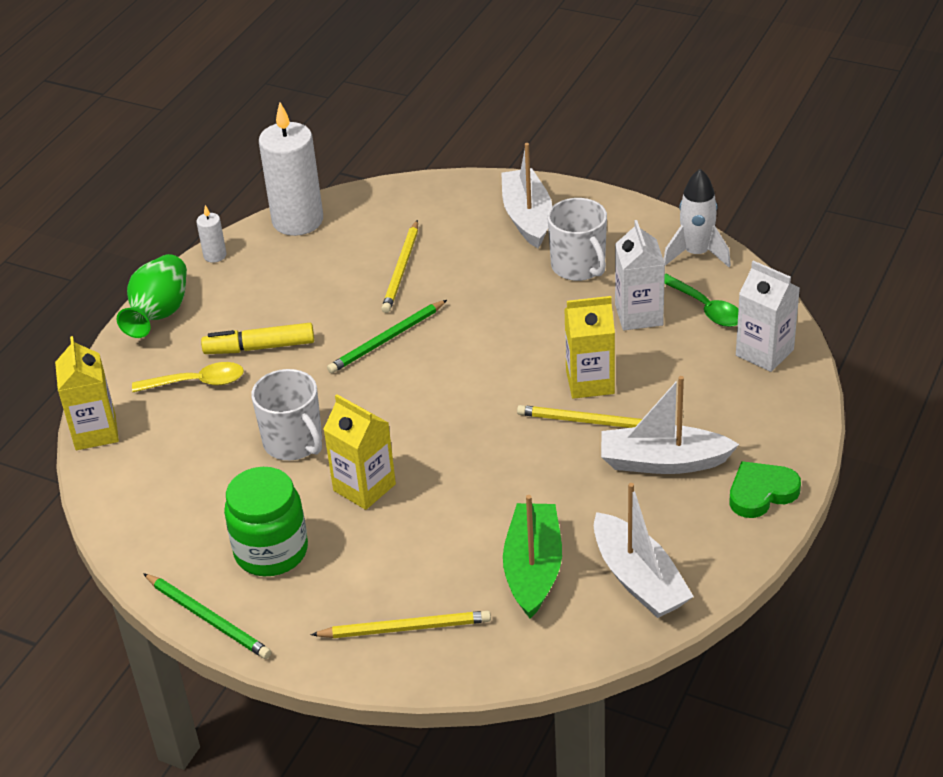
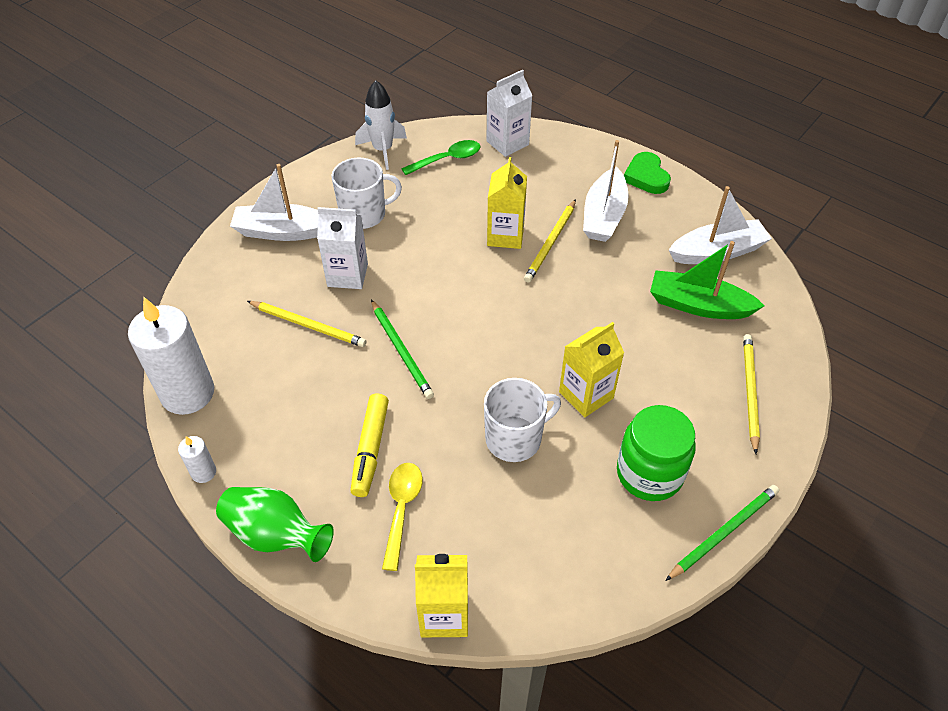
camera: 80 degrees left, 10 degrees up
white carton [615,220,665,330] -> white carton moved to [317,207,368,289]

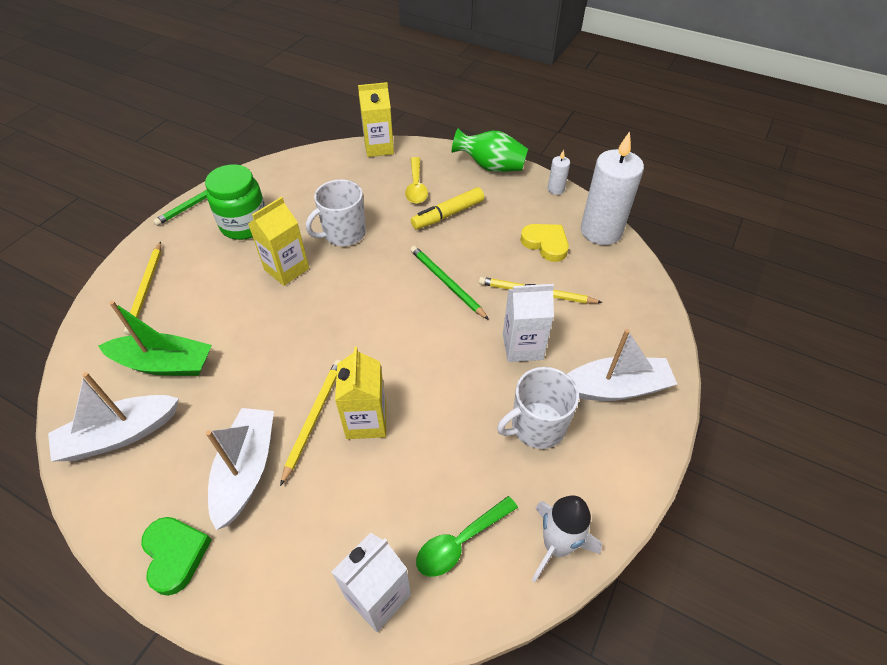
camera: 170 degrees right, 0 degrees up
yellow marker [350,394,389,497] -> yellow marker turned 120 degrees counterclockwise [411,187,484,230]
none -> yellow heart [520,224,569,262]

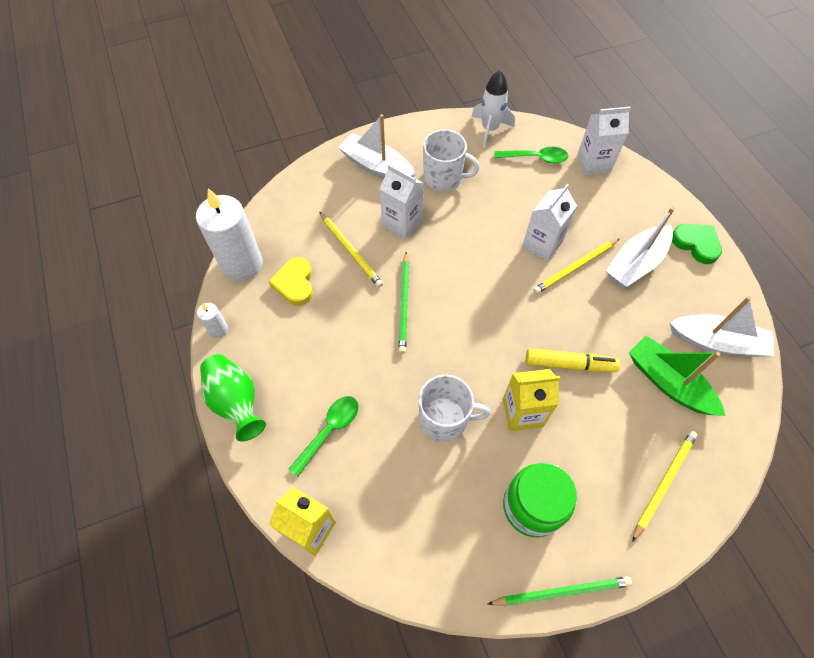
camera: 140 degrees left, 10 degrees up
green heart [141,517,212,596] -> green heart turned 120 degrees clockwise [672,224,722,264]
yellow carton [335,347,386,439] -> white carton [522,184,577,262]
yellow spoon [405,157,428,204] -> green spoon [289,396,359,477]
yellow marker [411,187,484,230] -> yellow marker moved to [526,348,620,372]

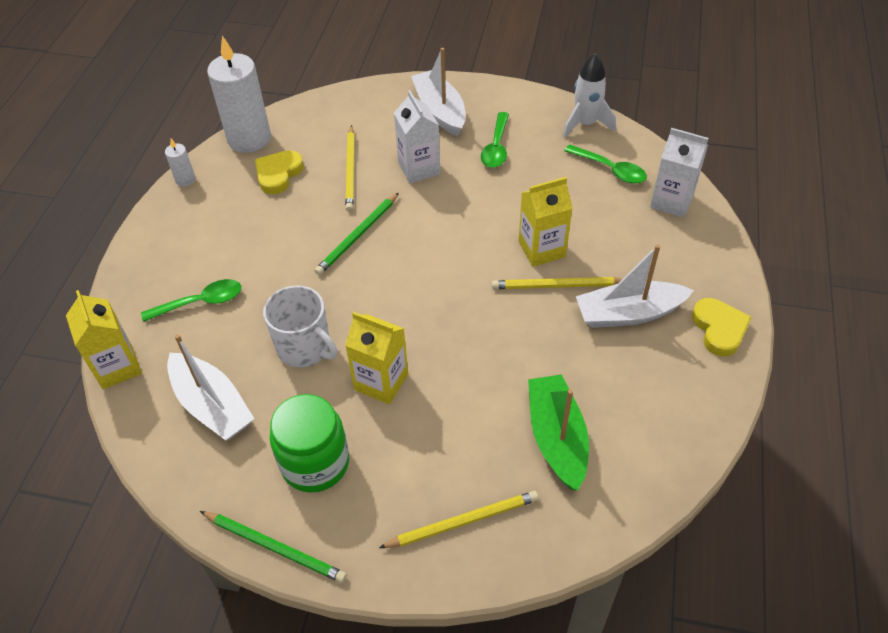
camera: 35 degrees right, 10 degrees down
green vase [200,354,266,442] -> none
white mug [423,130,480,191] -> green spoon [481,112,509,168]
white carton [522,184,577,262] -> yellow carton [519,177,573,267]
yellow marker [526,348,620,372] -> none
white boat [670,296,774,357] -> white boat moved to [167,334,254,440]
green heart [672,224,722,264] -> yellow heart [692,298,752,356]

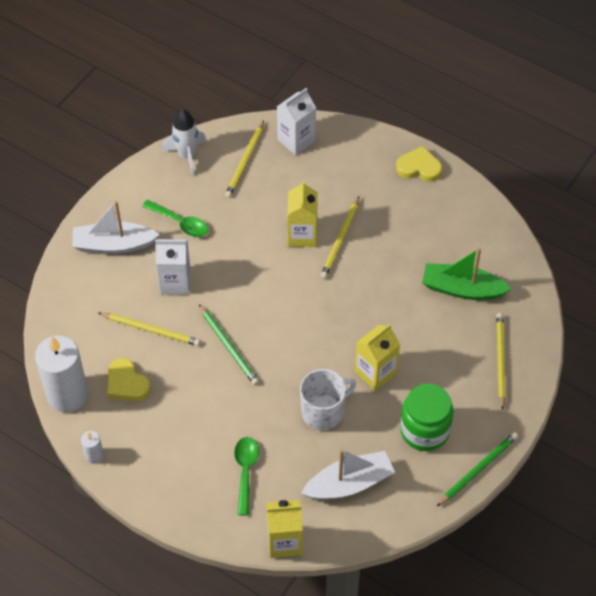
camera: 70 degrees left, 5 degrees up
green spoon [564,144,647,184] -> yellow pencil [225,121,264,198]
white boat [576,244,694,328] -> none

